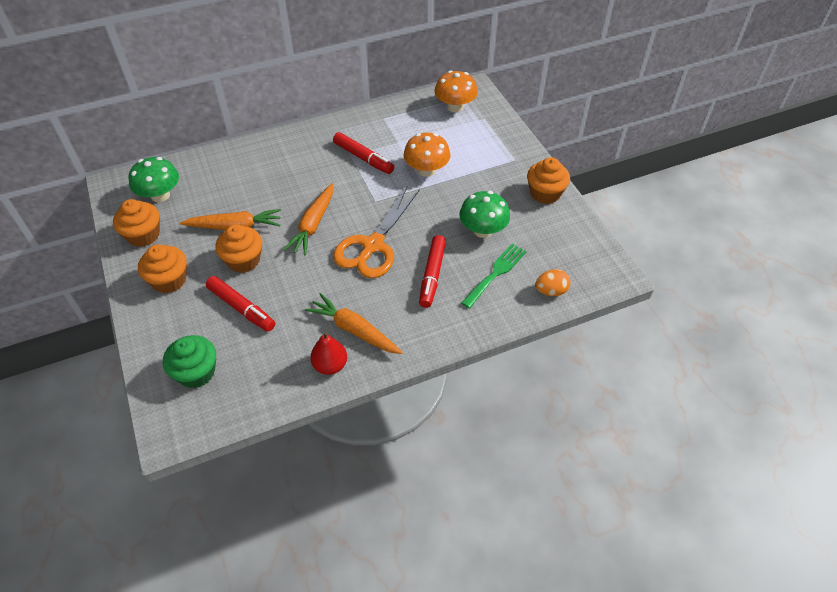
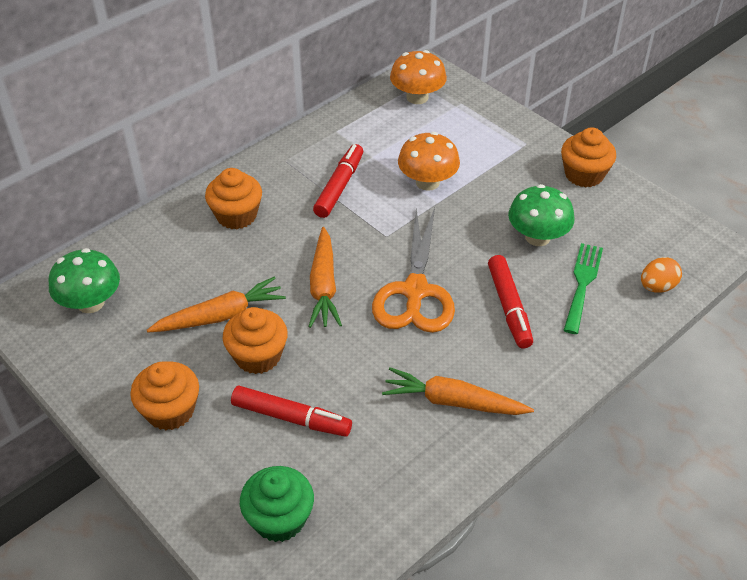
camera: 20 degrees left, 5 degrees down
orange cupcake [113,199,160,247] -> orange cupcake moved to [205,168,262,229]
red pear [310,331,347,375] -> none
red marker [333,132,394,174] -> red marker turned 90 degrees counterclockwise [313,144,363,218]

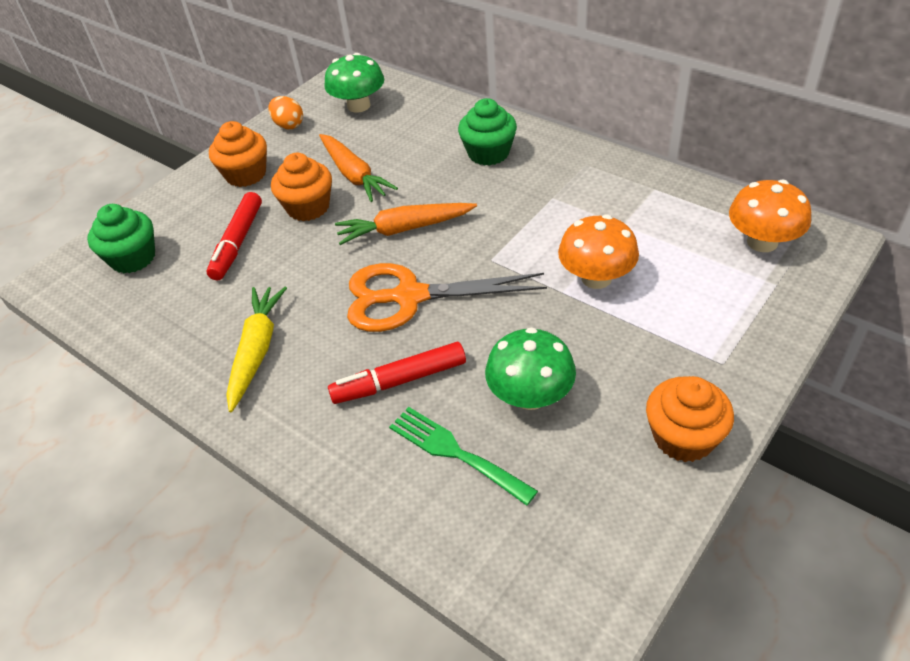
camera: 85 degrees right, 0 degrees up
orange cupcake [205,168,262,229] -> green cupcake [458,98,517,166]
red marker [313,144,363,218] -> none
orange carrot [382,367,534,415] -> yellow carrot [227,287,287,412]
green fork [564,243,603,334] -> green fork turned 150 degrees counterclockwise [389,407,538,506]
orange egg [641,257,682,292] -> orange egg moved to [268,96,303,129]

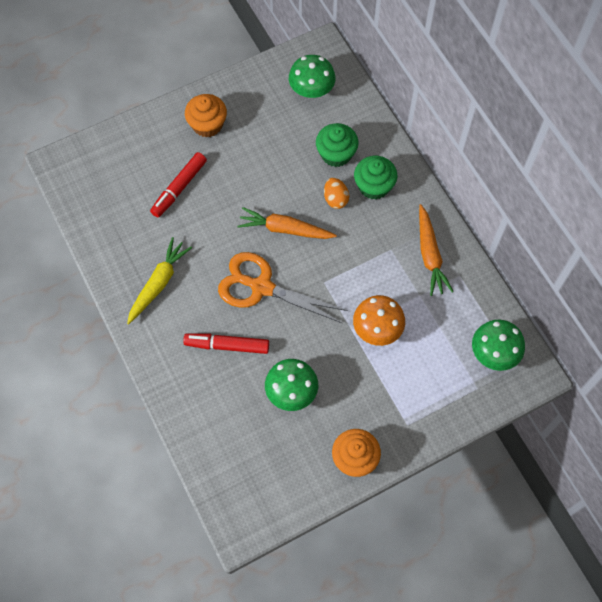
camera: 20 degrees right, 20 degrees up
green cupcake [87,204,155,273] -> green cupcake moved to [316,123,359,167]
orange egg [268,96,303,129] -> orange egg moved to [324,178,349,209]
orange cupcake [271,153,332,221] -> none
orange carrot [319,134,398,202] -> orange carrot moved to [419,204,454,296]
green fork [389,407,538,506] -> none
orange mushroom [729,179,811,252] -> green mushroom [472,319,525,371]

